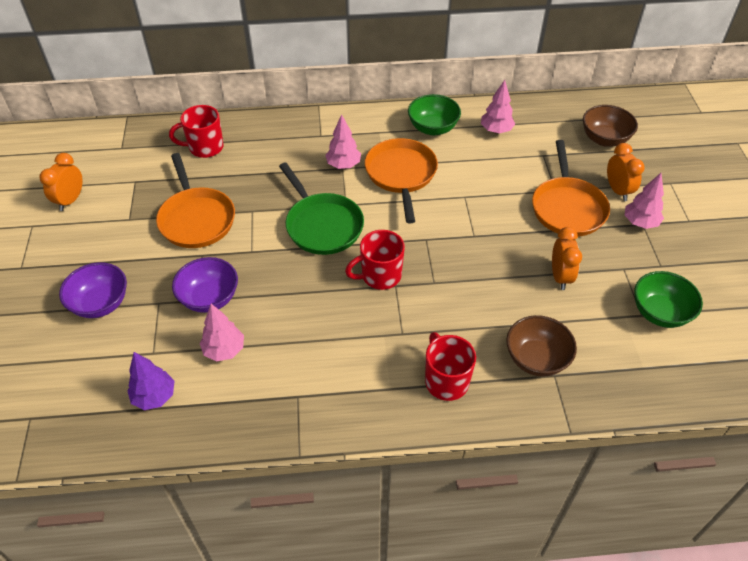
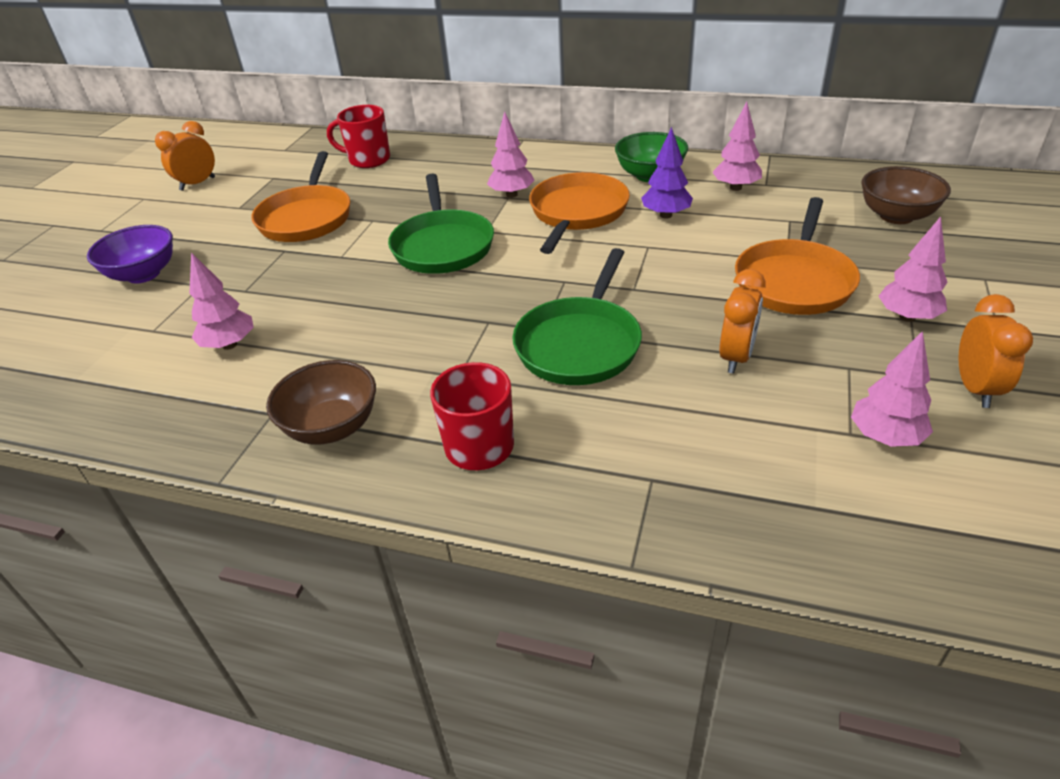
camera: 25 degrees right, 10 degrees down
purple tree [127,352,175,410] -> purple tree moved to [641,127,693,219]
purple bowl [172,257,238,313] -> none
red mug [345,230,405,290] -> none
brown bowl [506,315,577,377] -> brown bowl moved to [266,360,376,444]
orange clock [607,143,645,201] -> orange clock moved to [959,294,1033,408]
green bowl [634,271,703,328] -> pink tree [851,331,933,447]
none -> green pan [512,248,642,385]

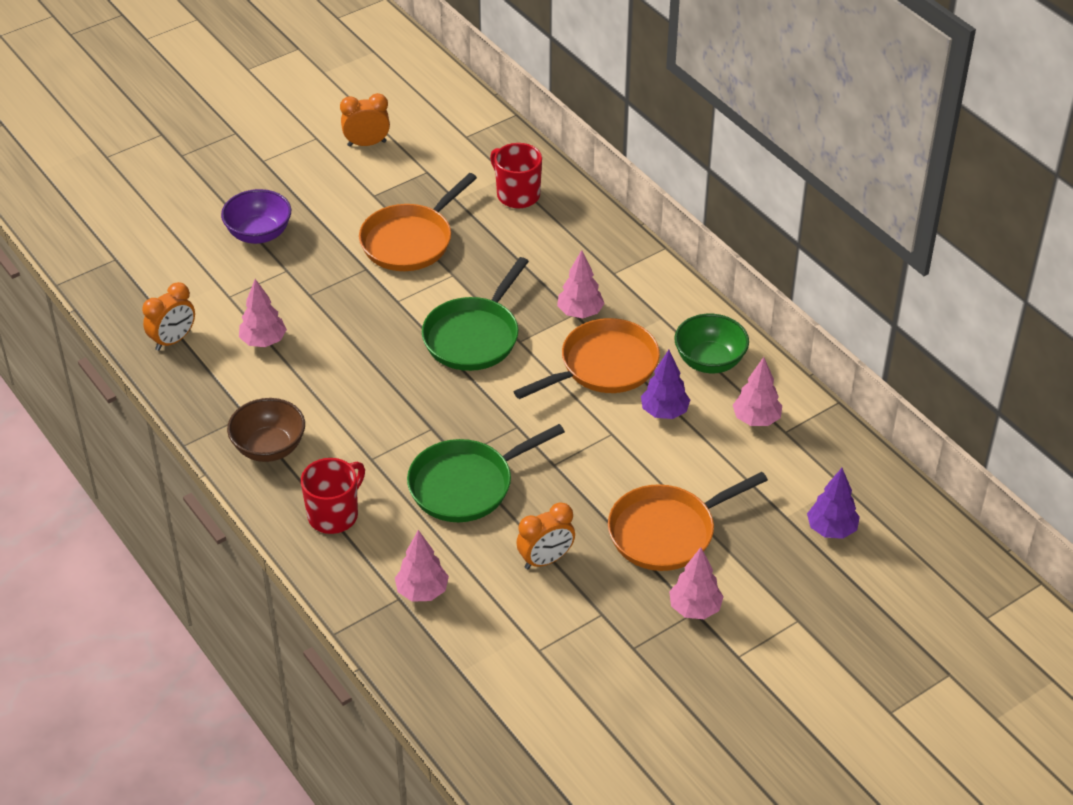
camera: 35 degrees right, 5 degrees up
pink tree [851,331,933,447] -> pink tree moved to [395,530,449,602]
brown bowl [861,166,951,224] -> purple tree [807,468,860,539]
orange clock [959,294,1033,408] -> orange clock moved to [142,282,195,351]

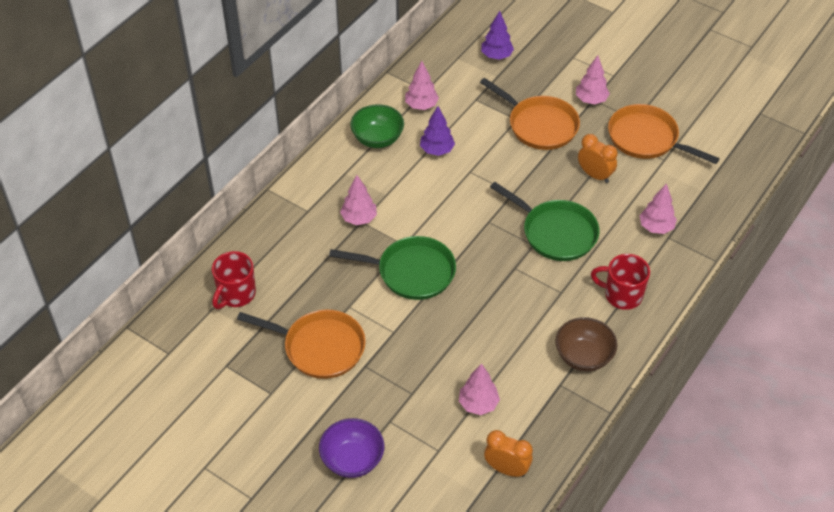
camera: 110 degrees left, 5 degrees up
orange clock [340,93,390,147] -> none
orange pan [513,318,660,399] -> orange pan moved to [608,104,720,164]

